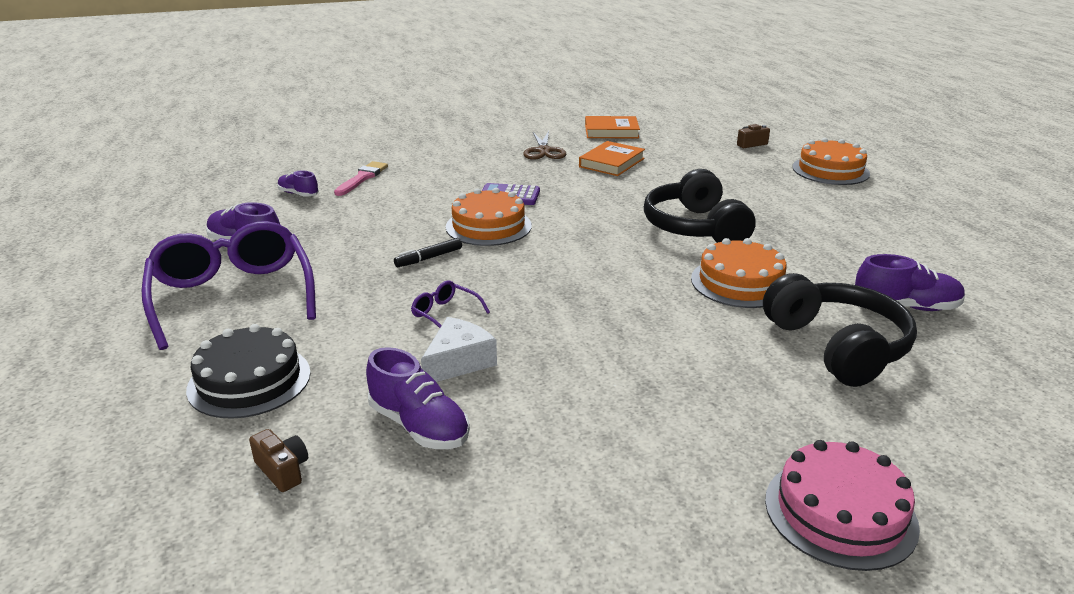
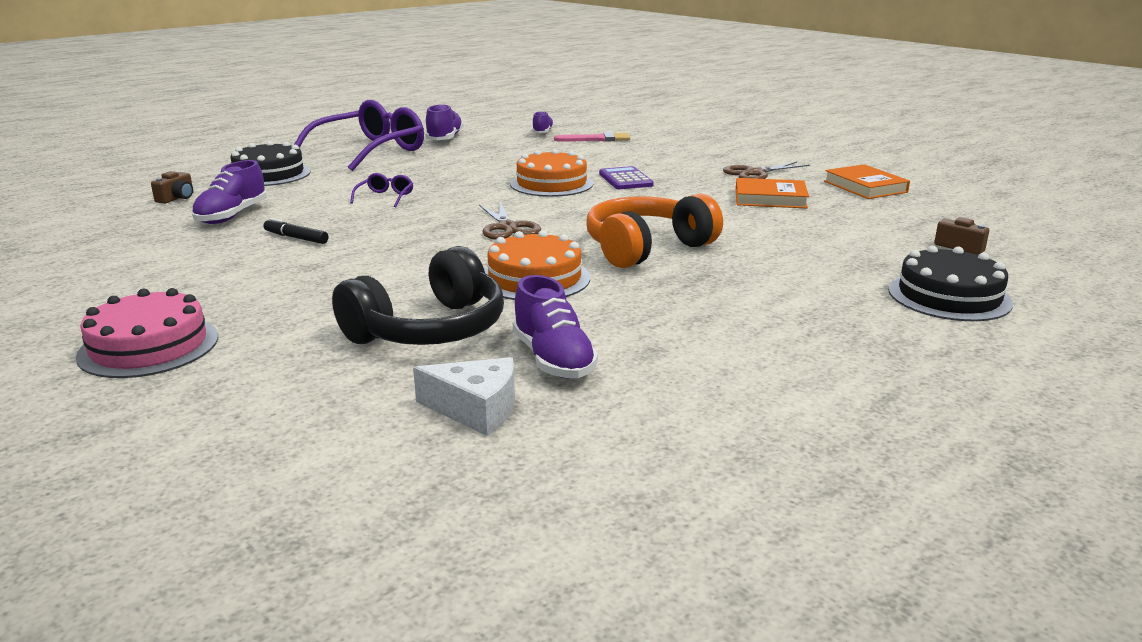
camera: 65 degrees right, 5 degrees down
black marker [394,238,462,267] -> black marker moved to [263,218,328,244]
white cheese [421,317,497,382] -> white cheese moved to [413,357,515,436]
black headphones [644,169,756,243] -> orange headphones [587,193,723,268]
orange cake [792,138,870,185] -> black cake [888,245,1013,321]
none -> brown scissors [479,201,541,240]

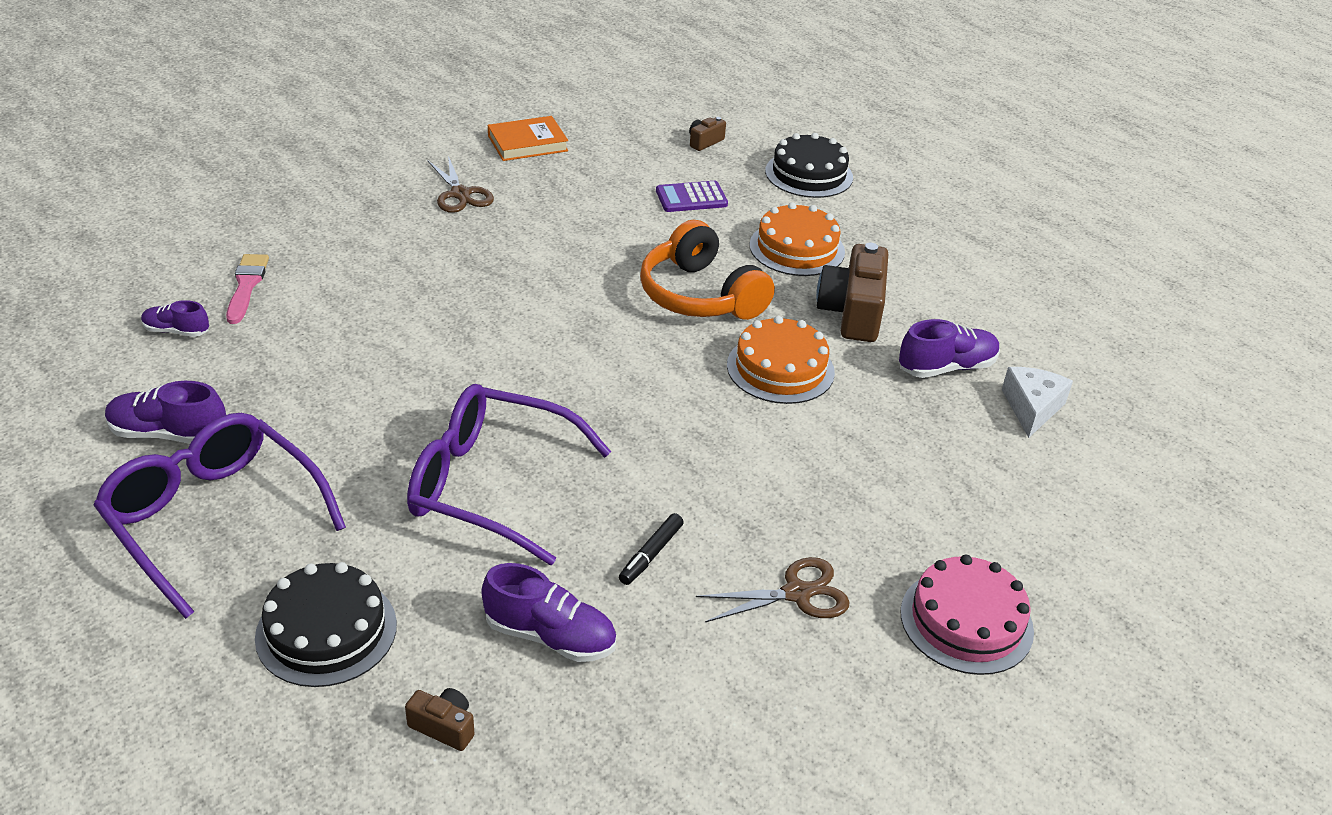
camera: 90 degrees left, 15 degrees up
black headphones [332,246,504,345] -> none
purple glasses [350,173,414,207] -> purple glasses [407,384,611,565], size x2.46
brown scissors [479,201,541,240] -> brown scissors moved to [696,557,850,622]
orange cake [510,149,593,197] -> orange cake moved to [749,202,845,276]
purple calculator [599,166,654,189] -> purple calculator moved to [656,181,728,212]
orange book [736,178,809,208] -> none
none -> brown camera [816,243,888,342]

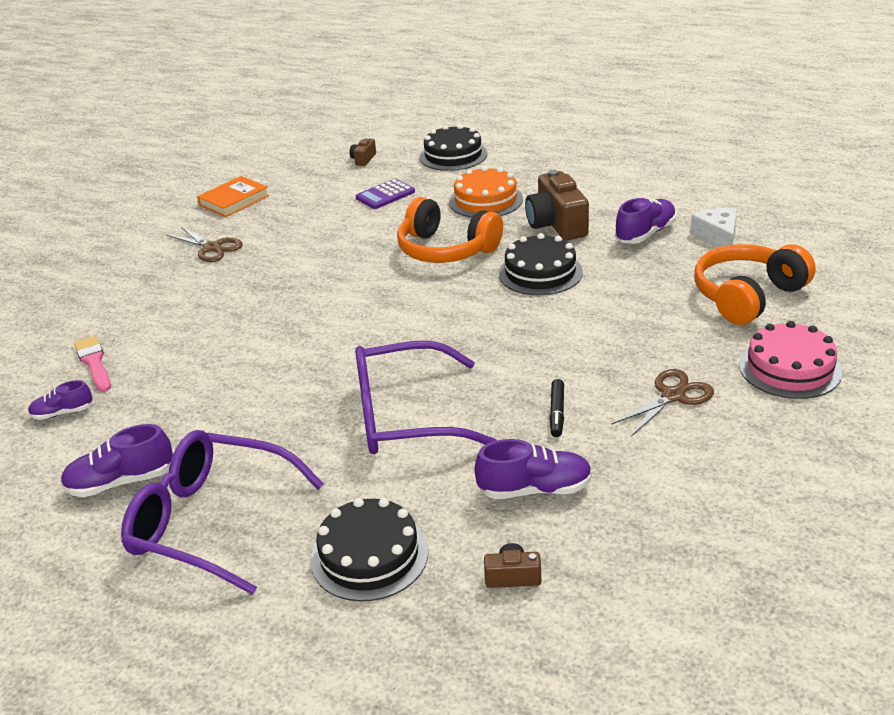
camera: 20 degrees left, 5 degrees down
orange cake [727,316,835,404] -> black cake [499,233,583,295]
none -> orange headphones [694,244,816,325]

